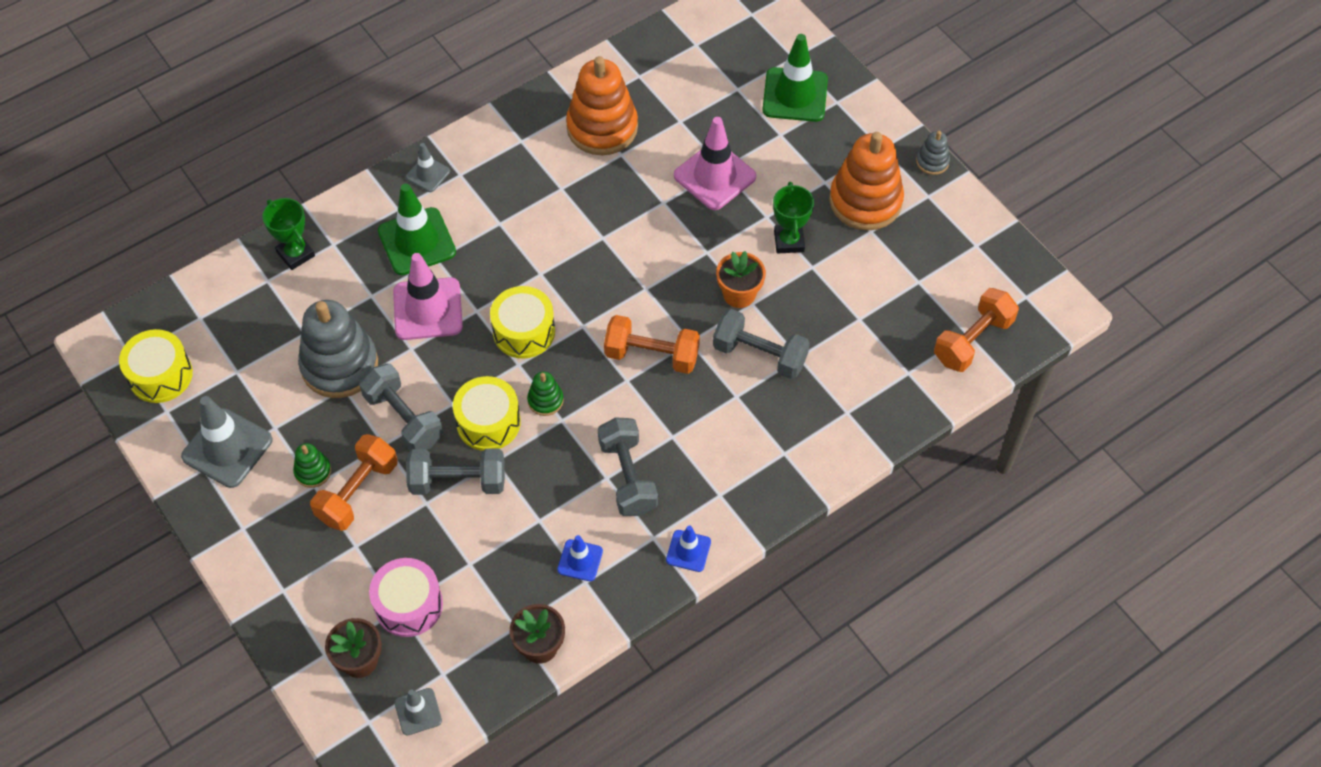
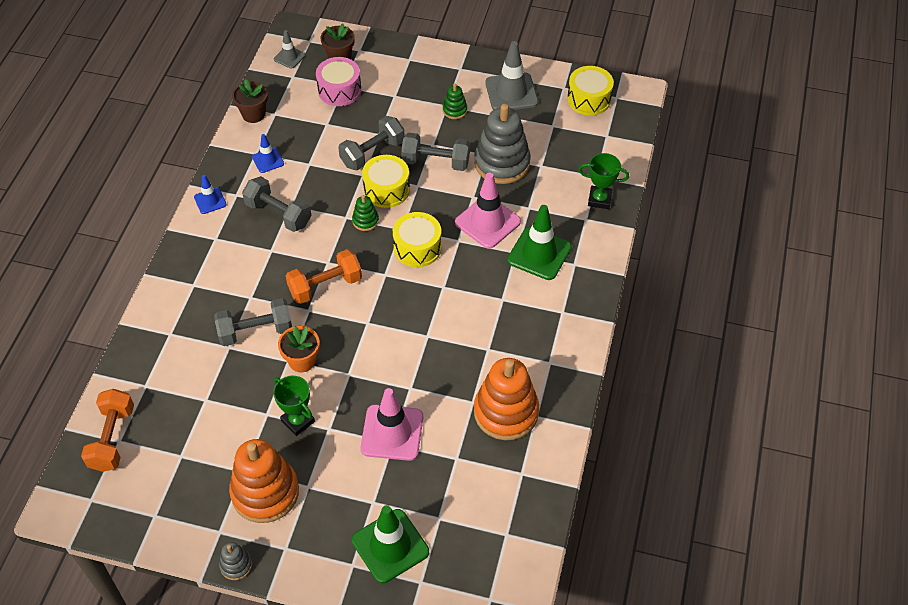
camera: 140 degrees right, 5 degrees down
orange dumbbell [310,434,398,531] -> none
grey traffic cone [406,143,450,192] -> none

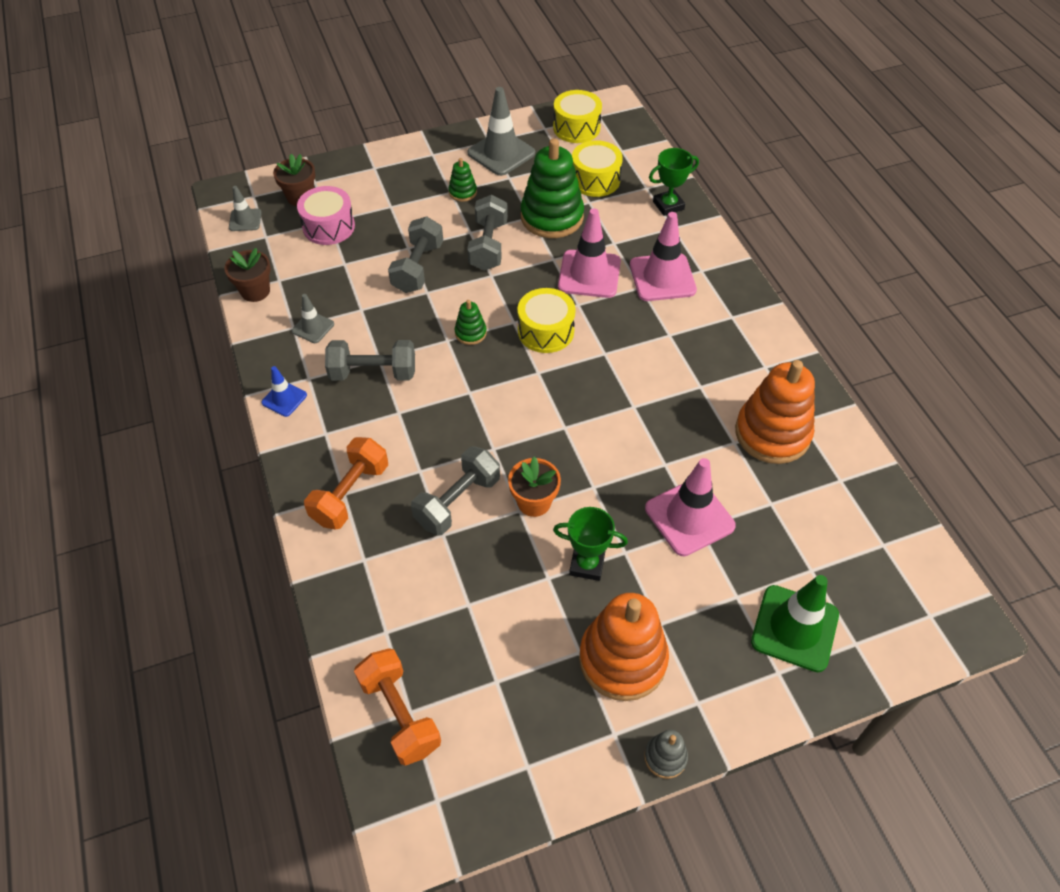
camera: 35 degrees left, 0 degrees up
blue traffic cone [252,134,284,173] -> grey traffic cone [292,294,334,343]
orange dumbbell [286,249,362,304] -> orange dumbbell moved to [304,437,388,530]
yellow drum [362,155,410,208] -> yellow drum moved to [572,140,623,197]
grey dumbbell [401,133,470,171] -> grey dumbbell turned 60 degrees counterclockwise [467,195,508,271]
grey stacking toy [474,104,531,184] -> green stacking toy [521,138,584,238]
green traffic cone [507,205,572,280] -> pink traffic cone [630,212,697,301]

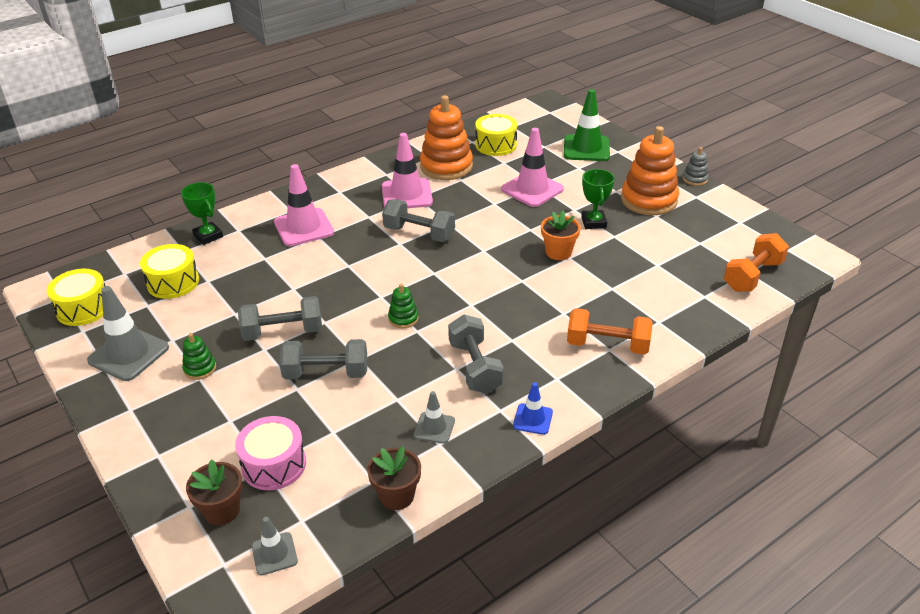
camera: 105 degrees left, 15 degrees down
grey dumbbell [411,446,500,535] -> grey dumbbell moved to [382,199,455,242]
yellow drum [517,288,576,353] -> yellow drum moved to [475,114,517,156]
green stacking toy [521,138,584,238] -> none
pink traffic cone [558,208,621,298] -> pink traffic cone moved to [382,133,433,208]

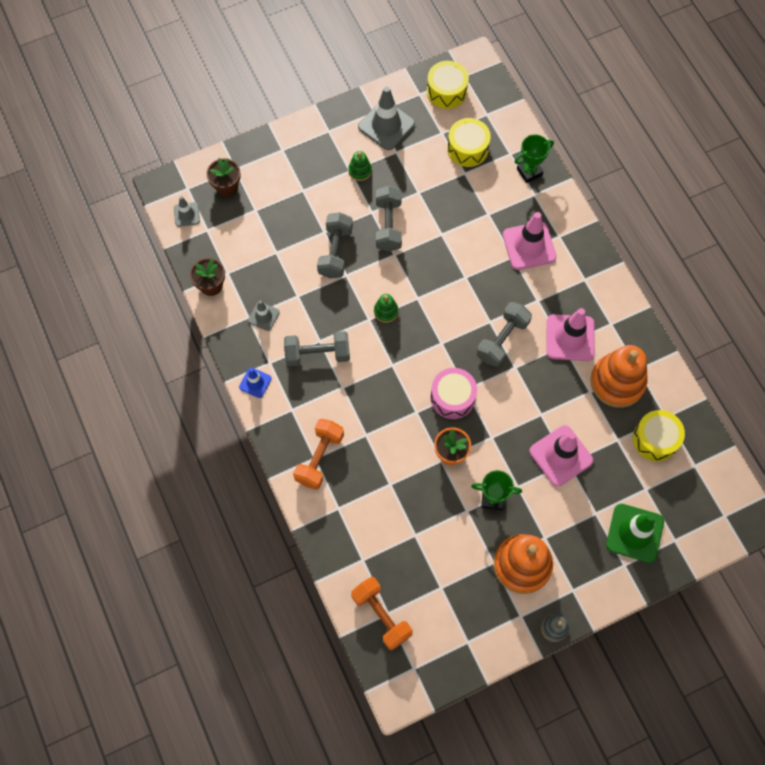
camera: 100 degrees right, 30 degrees up
pink drum [235,416,306,490] -> pink drum moved to [431,368,477,419]

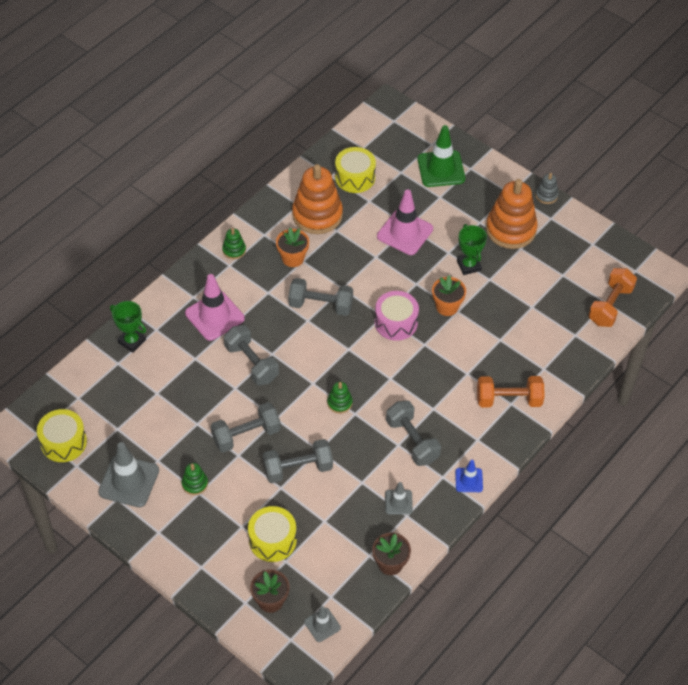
camera: 115 degrees left, 15 degrees down
yellow drum [447,118,491,167] -> yellow drum moved to [248,506,297,562]
pink traffic cone [546,308,595,361] -> orange flower pot [276,228,309,267]
none -> green stacking toy [222,228,246,259]
none -> grey dumbbell [224,325,279,385]

